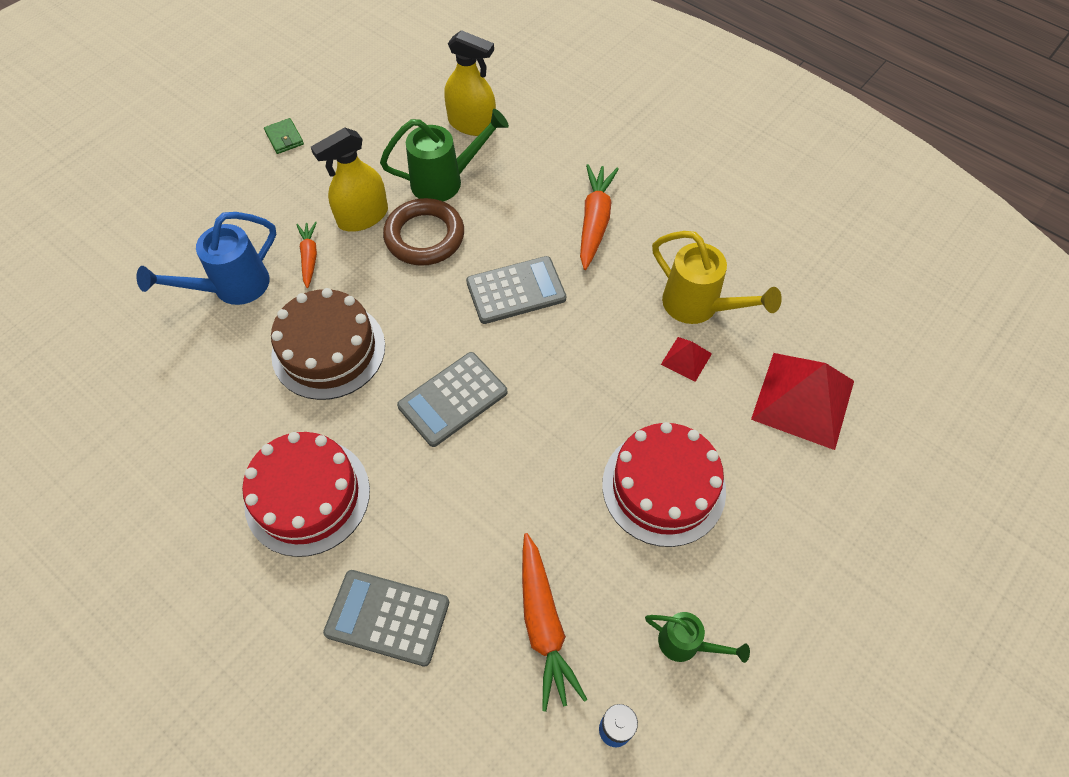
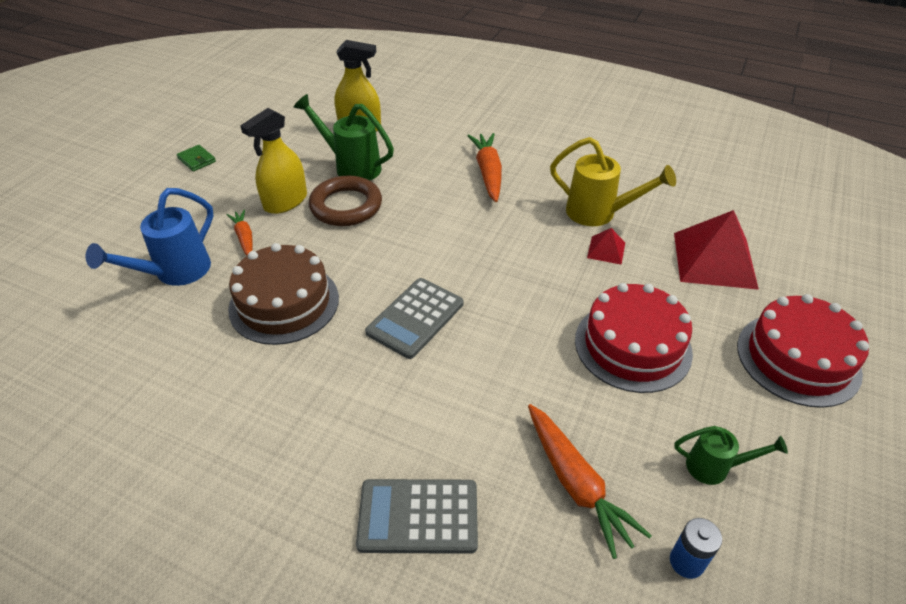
camera: 15 degrees left, 15 degrees down
red cake [242,432,370,557] -> red cake moved to [737,294,869,408]
green watering can [380,109,509,201] -> green watering can turned 120 degrees counterclockwise [293,94,394,181]
grey calculator [466,256,566,324] -> none

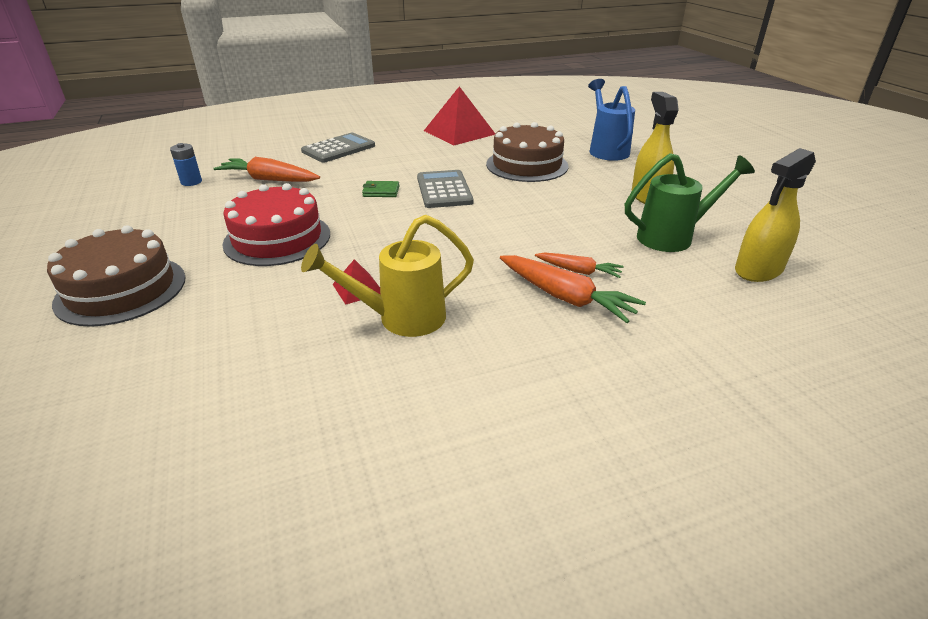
camera: 135 degrees right, 10 degrees down
green wallet [177,145,216,172] -> green wallet moved to [362,181,400,197]
orange carrot [226,209,253,256] -> orange carrot moved to [535,253,624,278]
brown ring [309,175,382,226] -> none
red pyramid [674,210,759,290] -> red pyramid moved to [424,86,495,146]
green watering can [674,426,788,485] -> none
red cake [737,294,869,408] -> brown cake [47,225,186,327]

